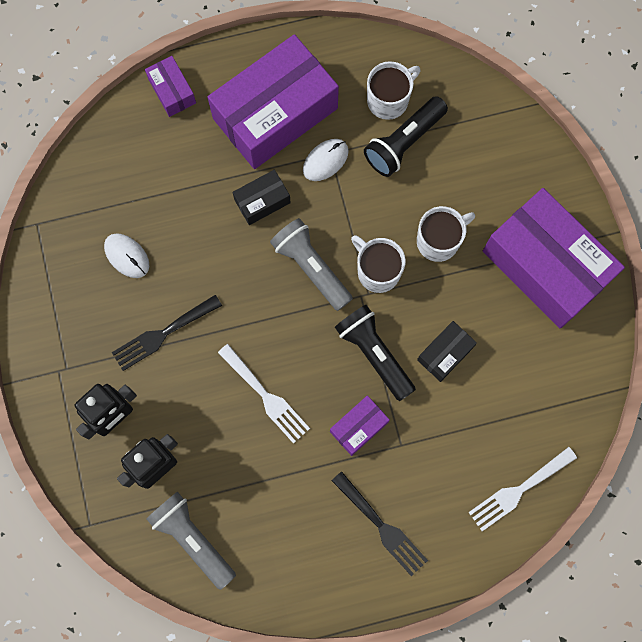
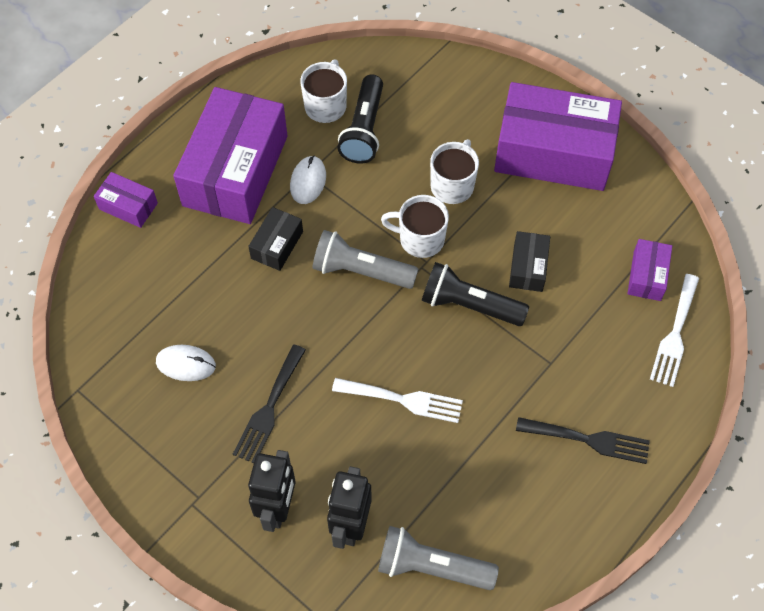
camera: 35 degrees left, 15 degrees down
purple box [330,396,390,456] -> purple box moved to [627,239,672,301]

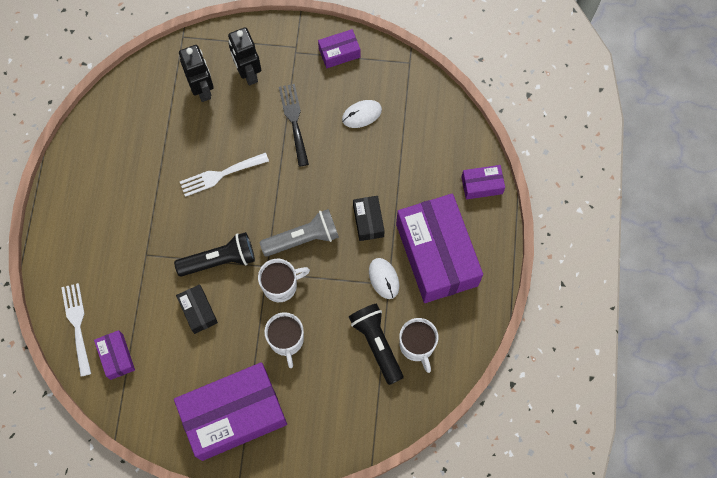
camera: 145 degrees right, 10 degrees up
grey flashlight [378,526,499,590] -> none
black fork [516,417,650,464] -> none
none -> purple box [318,29,360,68]

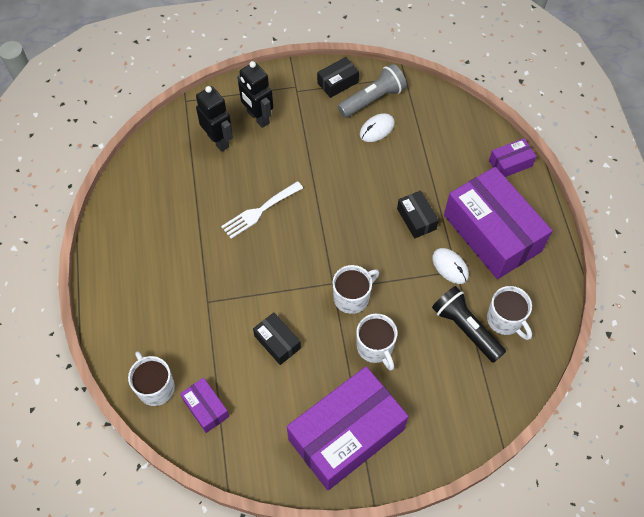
camera: 15 degrees left, 10 degrees down
white fork [61,283,91,377] -> white mug [128,351,175,406]
black flashlight [174,232,255,277] -> none
grey flashlight [260,209,339,257] -> grey flashlight moved to [338,64,407,118]
black fork [279,84,309,167] -> none
purple box [318,29,360,68] -> black box [317,57,359,98]

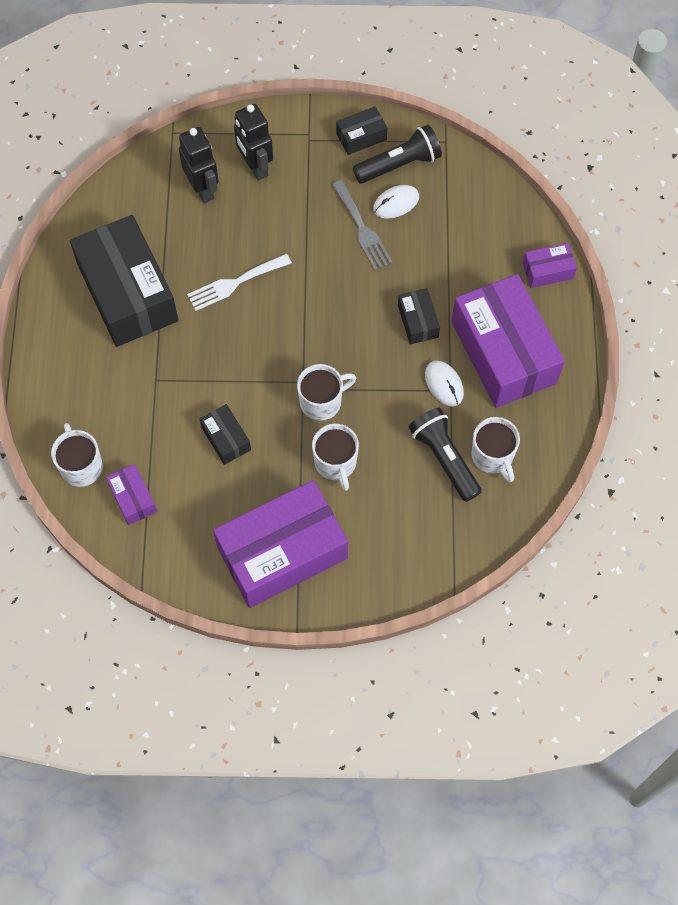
camera: 10 degrees right, 5 degrees up
grey flashlight [338,64,407,118] -> black flashlight [353,125,442,183]
none -> black box [70,215,179,347]
none -> grey fork [332,180,393,270]

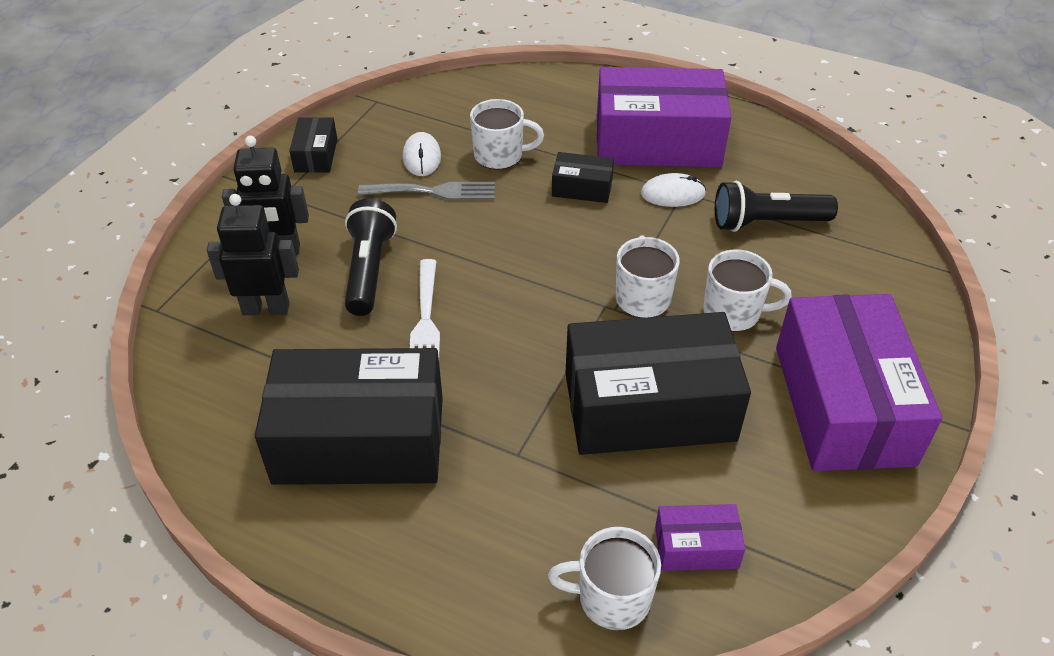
camera: 65 degrees left, 20 degrees down
black box [200,404,251,465] -> black box [565,312,751,455], size x2.27
black flashlight [353,125,442,183] -> black flashlight moved to [345,199,397,316]
white mug [471,417,520,482] -> white mug moved to [470,99,544,170]
purple box [522,243,577,288] -> none

